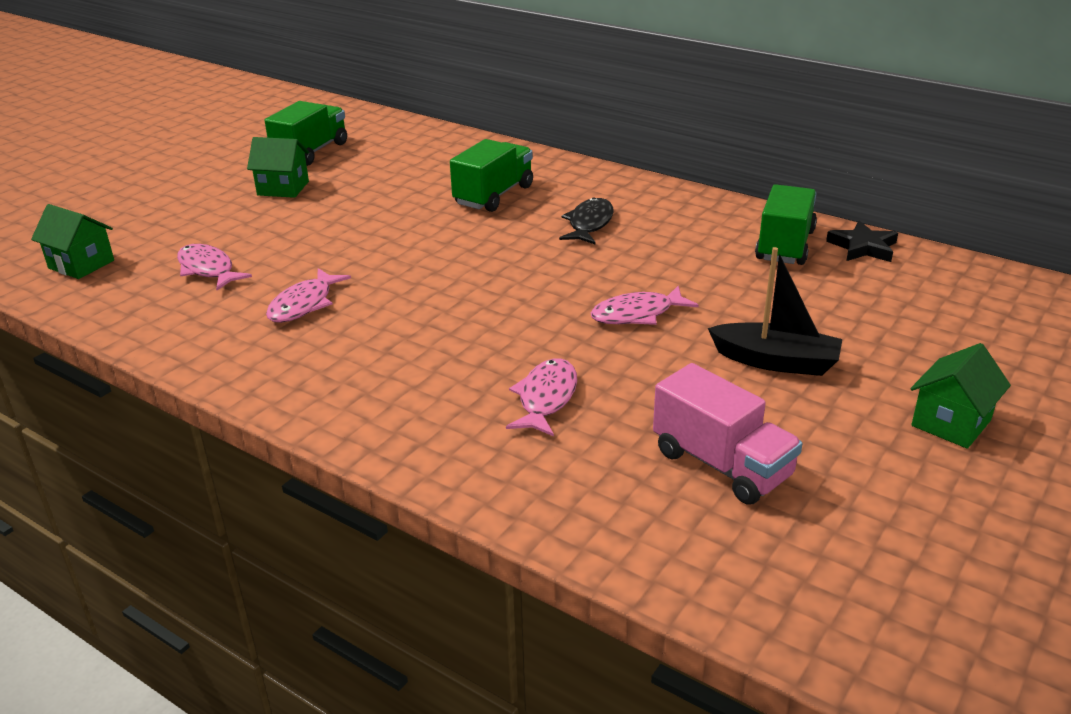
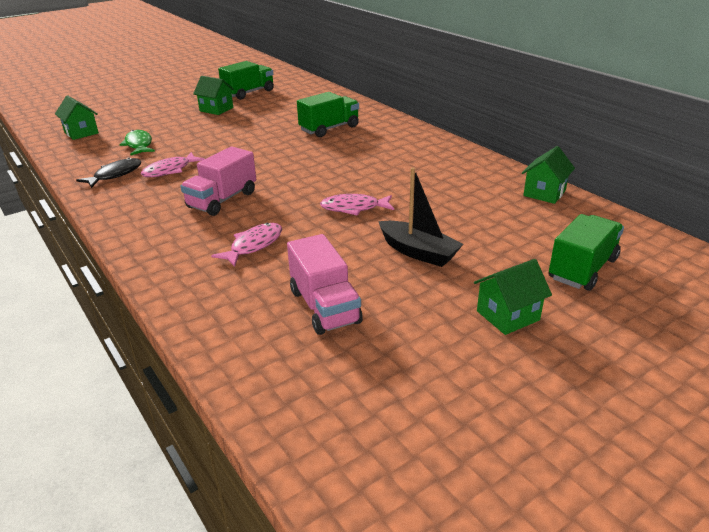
camera: 20 degrees right, 0 degrees up
pink fish [177,244,252,290] -> green fish [120,130,155,155]
black fish [559,198,614,245] -> black fish moved to [76,157,141,188]
green truck [755,184,817,265] -> green truck moved to [549,214,624,291]
black star [826,220,898,262] -> green house [522,146,575,204]
none -> pink truck [180,146,256,216]

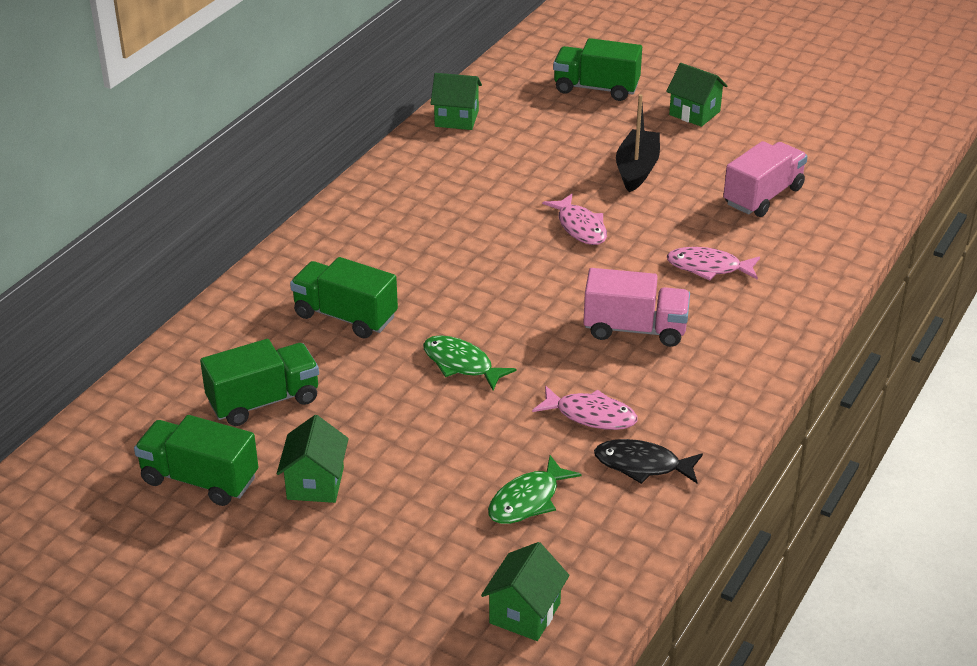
camera: 115 degrees left, 5 degrees up
none -> green truck [200,339,319,426]
none -> green fish [423,335,516,390]

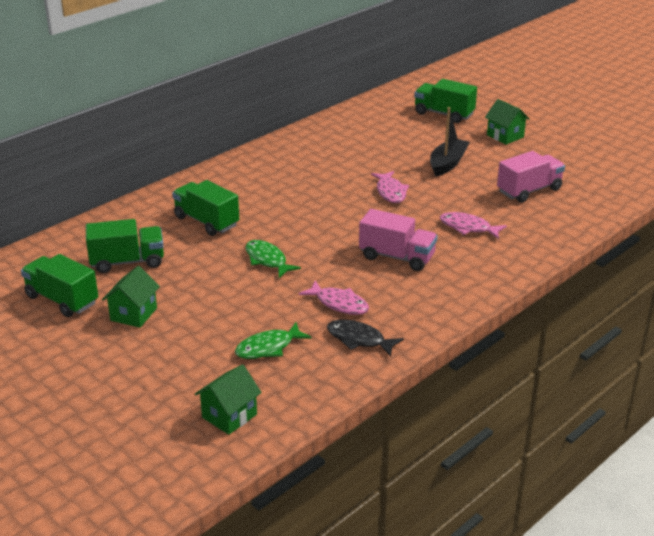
camera: 15 degrees right, 5 degrees down
green house [431,73,482,130] -> none

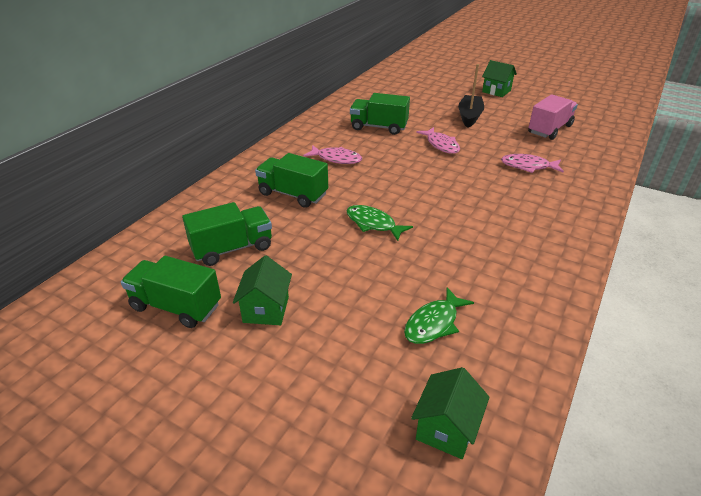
camera: 15 degrees left, 5 degrees up
pink fish [299,280,369,315] -> pink fish moved to [303,145,362,164]
black fish [327,320,404,357] -> none
pink truck [359,209,438,271] -> none
green truck [414,79,477,123] -> green truck moved to [350,93,410,135]

